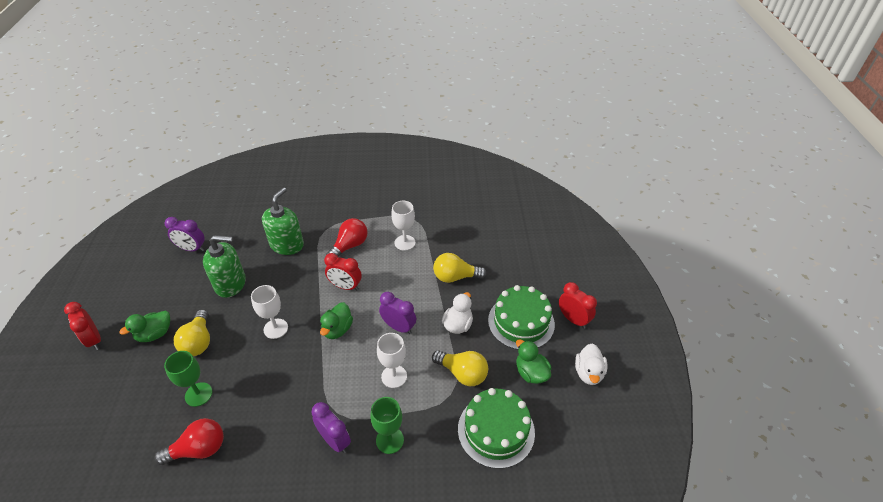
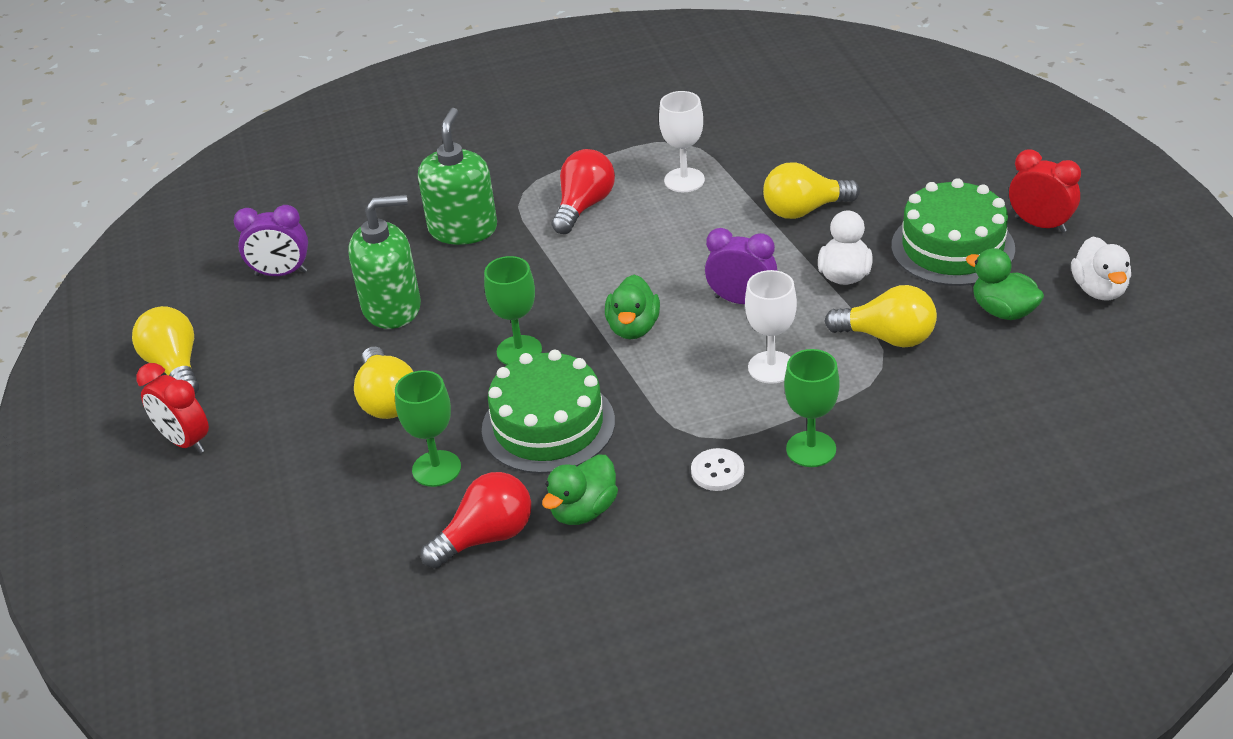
camera: 10 degrees left, 5 degrees down
green duck [119,311,170,342] -> green duck moved to [542,455,618,525]
white goblet [251,285,288,339] -> green goblet [484,256,542,365]
purple clock [311,402,351,453] -> white button [691,448,744,491]
red clock [324,253,362,290] -> none
green cake [458,388,535,469] -> green cake moved to [482,350,615,474]
none -> yellow light bulb [132,306,199,394]

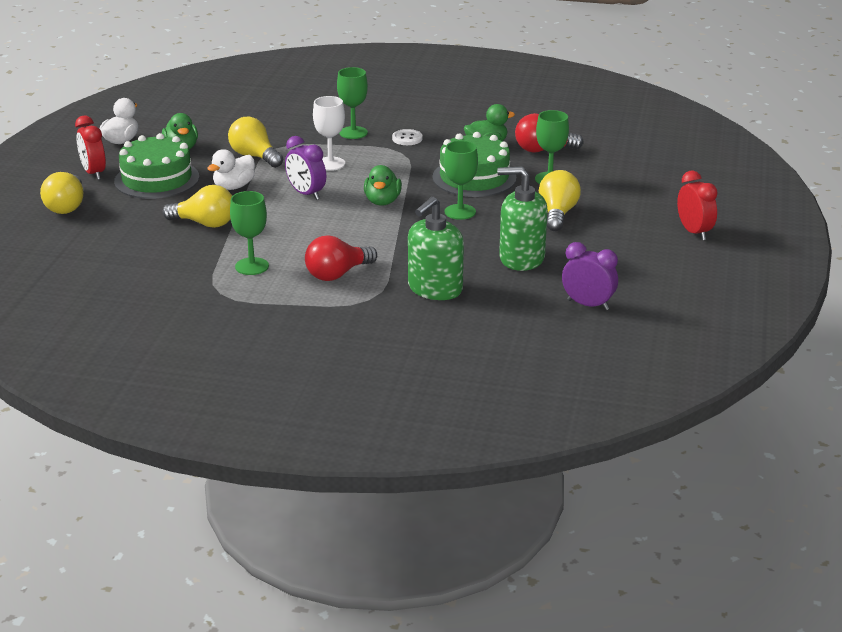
camera: 155 degrees left, 10 degrees down
yellow light bulb [132,306,199,394] -> yellow light bulb moved to [40,172,83,214]
green duck [605,275,660,339] -> green duck turned 150 degrees clockwise [364,165,402,206]
white goblet [659,91,705,192] -> green goblet [230,191,269,275]

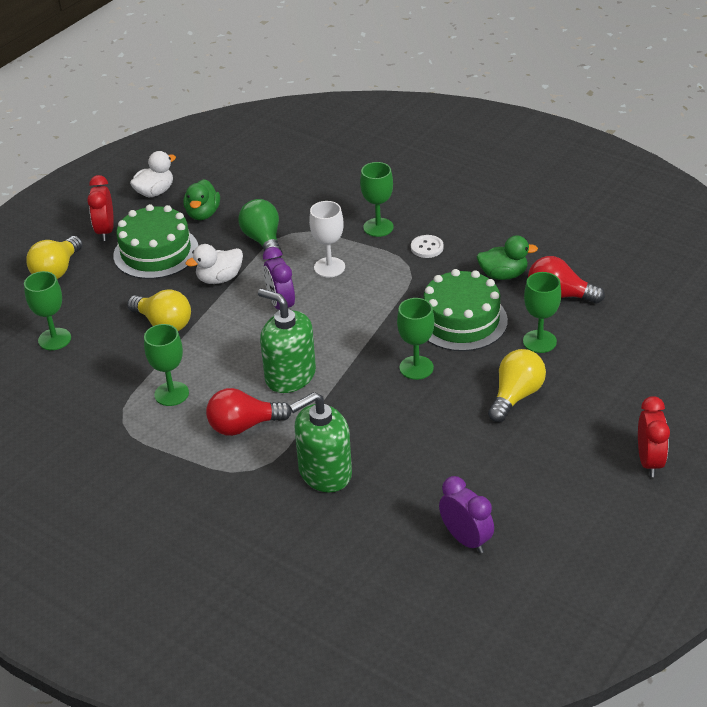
camera: 25 degrees right, 10 degrees up
yellow light bulb [228,117,283,168] -> green light bulb [238,199,282,260]
green duck [364,165,402,206] -> none
green soap dispenser [497,166,548,271] -> green soap dispenser moved to [258,289,316,393]
none -> green goblet [24,271,71,350]

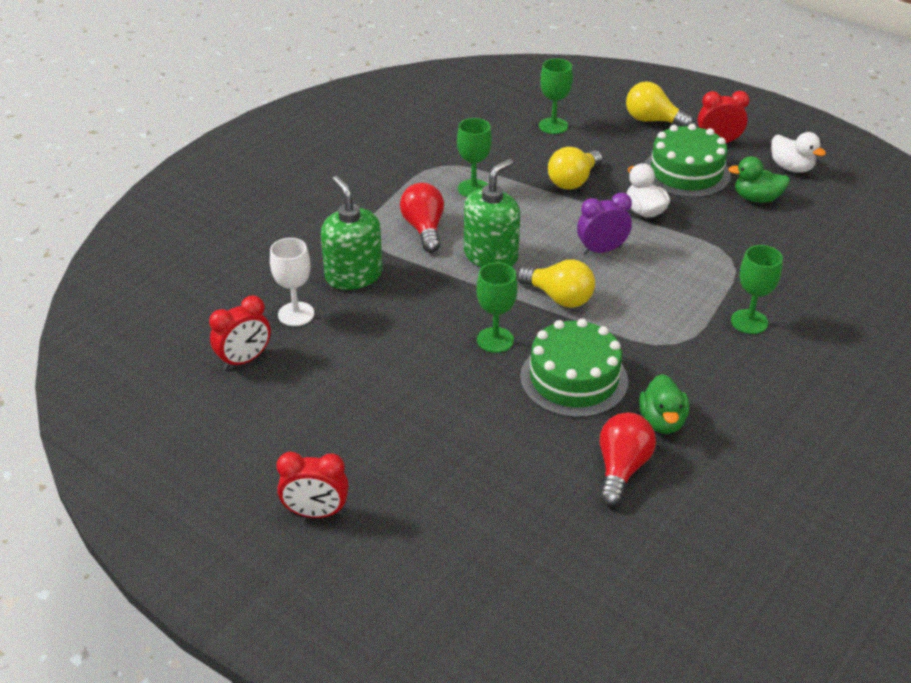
camera: 90 degrees right, 0 degrees up
green light bulb [238,199,282,260] -> none
white goblet [309,201,345,277] -> white goblet moved to [270,238,315,326]
white button [411,235,444,258] -> none
purple clock [439,476,494,553] -> red clock [209,295,271,370]
yellow light bulb [488,349,546,422] -> yellow light bulb moved to [517,259,595,308]
green goblet [523,272,561,353] -> none

